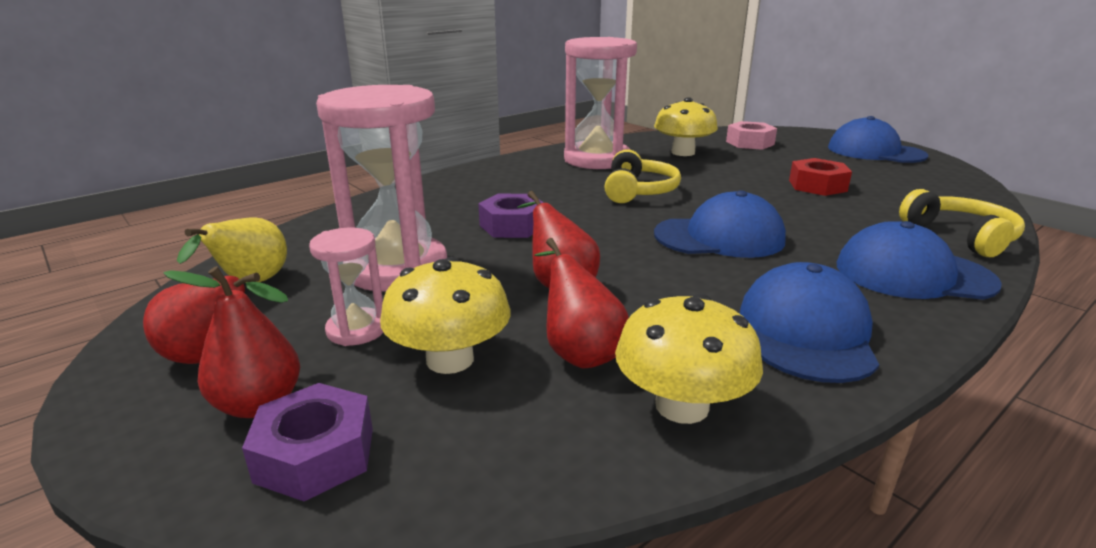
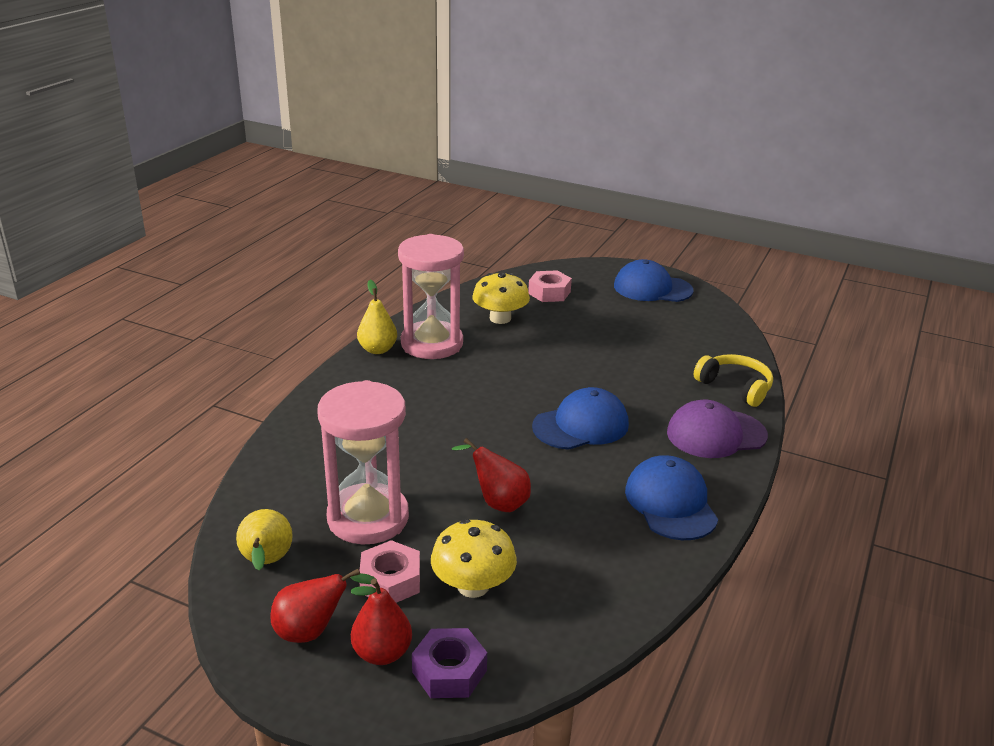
camera: 25 degrees left, 5 degrees up
pink hourglass [309,228,384,346] -> pink nut [360,540,420,603]
purple nut [478,194,544,238] -> none
red pear [535,238,629,369] -> none
yellow headphones [604,149,681,203] -> none
yellow mushroom [615,293,763,424] -> none
red nut [789,158,852,196] -> none
blue cap [837,221,1002,300] -> purple cap [667,400,768,458]
none -> yellow pear [357,280,397,354]

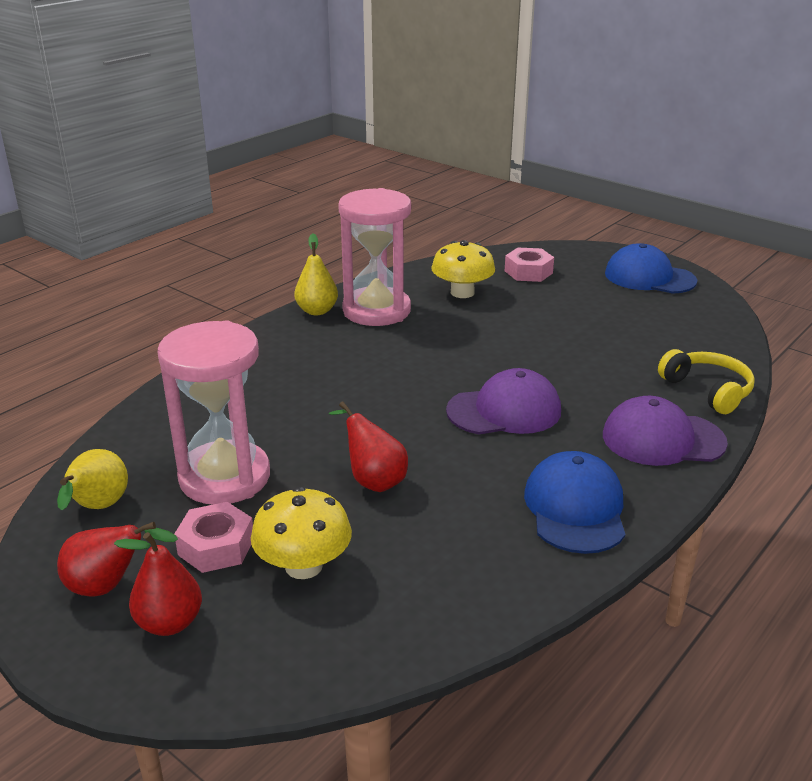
camera: 15 degrees right, 0 degrees up
purple nut [412,628,487,698] -> none
blue cap [532,387,629,450] -> purple cap [446,368,561,434]

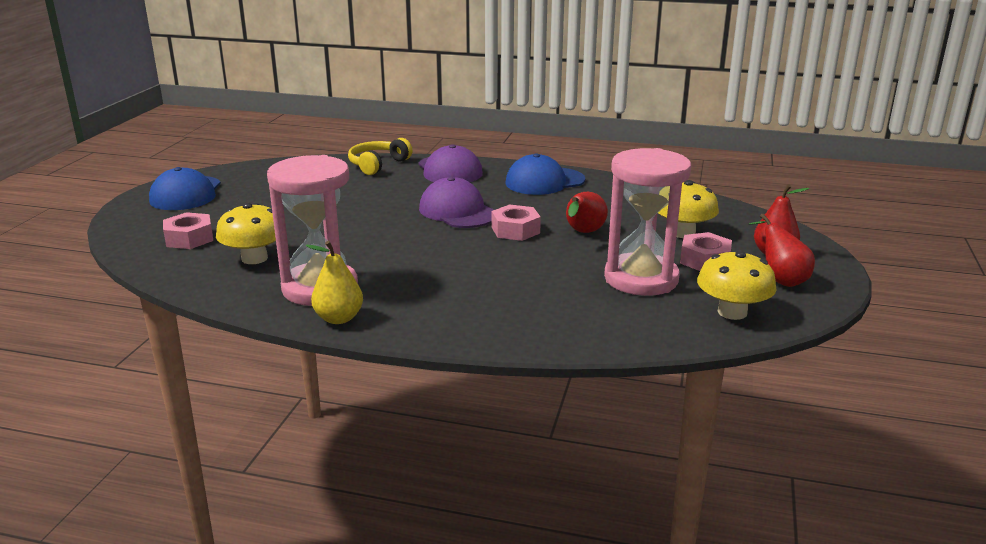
camera: 115 degrees left, 5 degrees down
yellow pear [57,449,128,510] -> yellow mushroom [697,250,776,320]
none -> pink nut [492,204,541,241]

